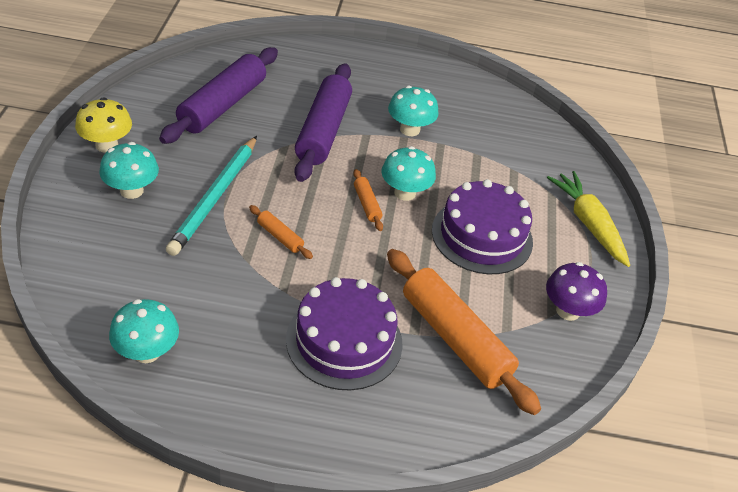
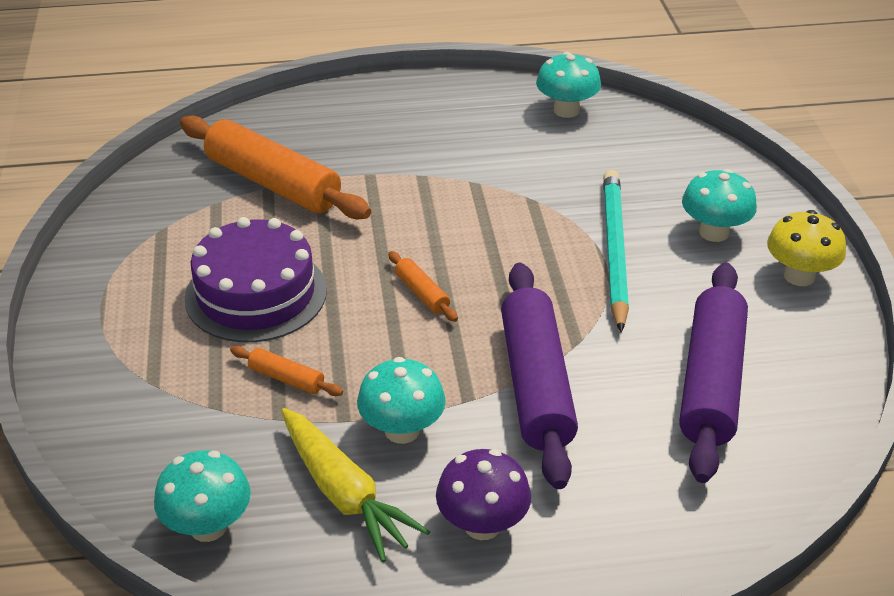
camera: 170 degrees right, 5 degrees down
orange rolling pin [249,205,313,259] -> orange rolling pin moved to [230,346,343,396]
purple cake [286,277,403,390] -> none
turquoise mushroom [381,146,436,201] -> turquoise mushroom moved to [154,451,251,542]
purple mushroom [546,262,607,321] -> purple mushroom moved to [436,449,531,540]
yellow carrot [547,171,630,267] -> yellow carrot moved to [281,408,430,562]

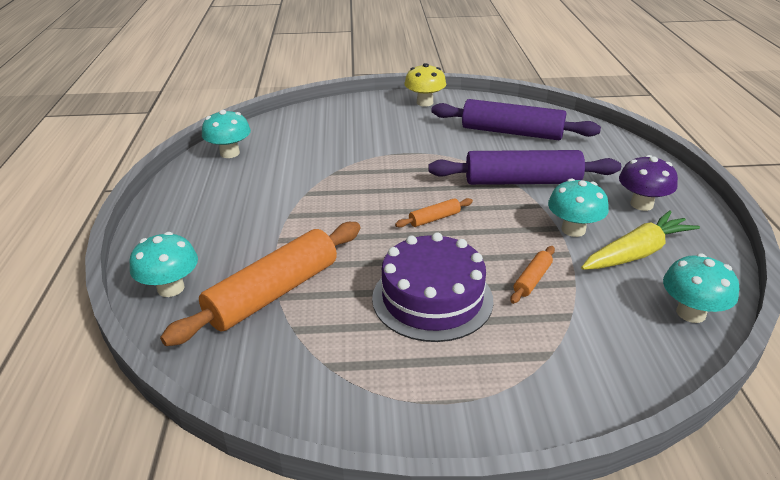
camera: 85 degrees left, 5 degrees down
turquoise pencil [603,170,629,333] -> none
turquoise mushroom [682,169,757,242] -> turquoise mushroom moved to [129,232,198,297]

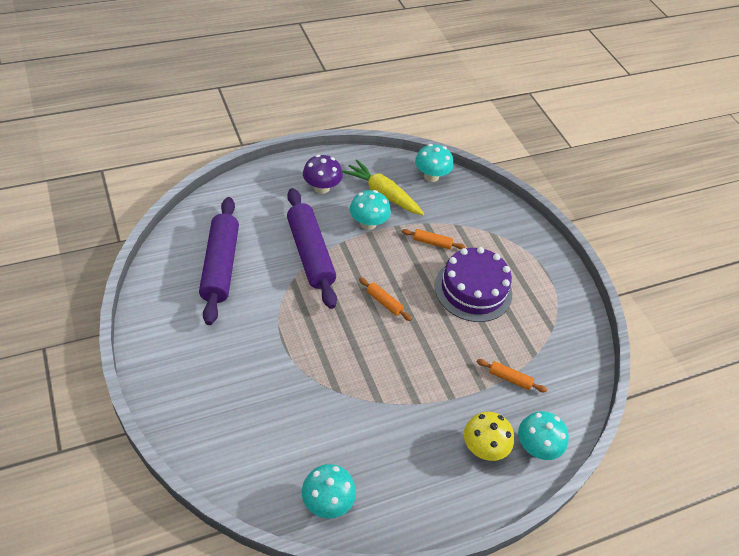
camera: 115 degrees left, 15 degrees up
orange rolling pin [160,222,360,346] -> orange rolling pin [477,359,547,392], size x0.43
yellow mushroom [404,63,446,107] -> yellow mushroom moved to [464,412,514,461]

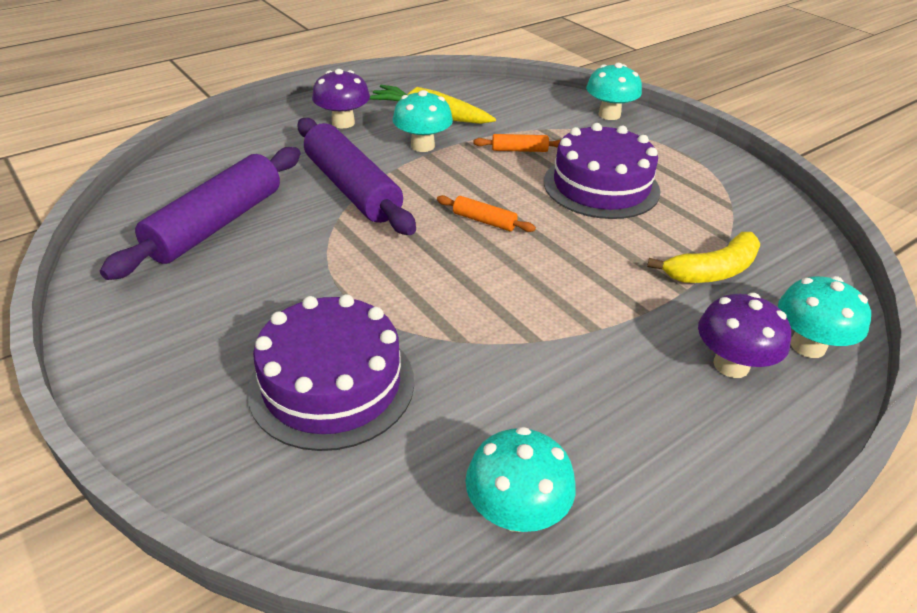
camera: 10 degrees left, 10 degrees down
purple rolling pin [199,197,239,325] -> purple rolling pin turned 45 degrees clockwise [100,147,301,280]
turquoise mushroom [415,144,453,182] -> turquoise mushroom moved to [586,63,642,120]
yellow mushroom [464,412,514,461] -> purple mushroom [698,293,791,378]
orange rolling pin [477,359,547,392] -> yellow banana [647,232,760,283]
none -> purple cake [247,294,414,451]

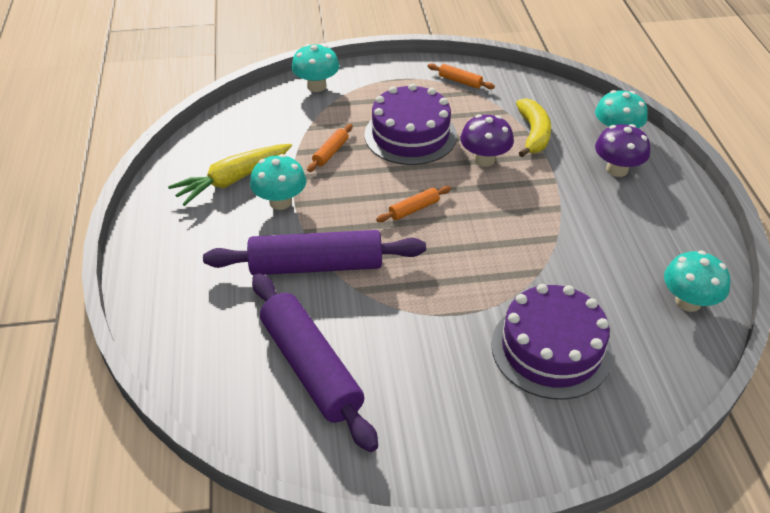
camera: 60 degrees left, 5 degrees up
purple mushroom [312,69,370,128] -> purple mushroom moved to [460,114,514,167]
none -> orange rolling pin [427,63,495,89]

